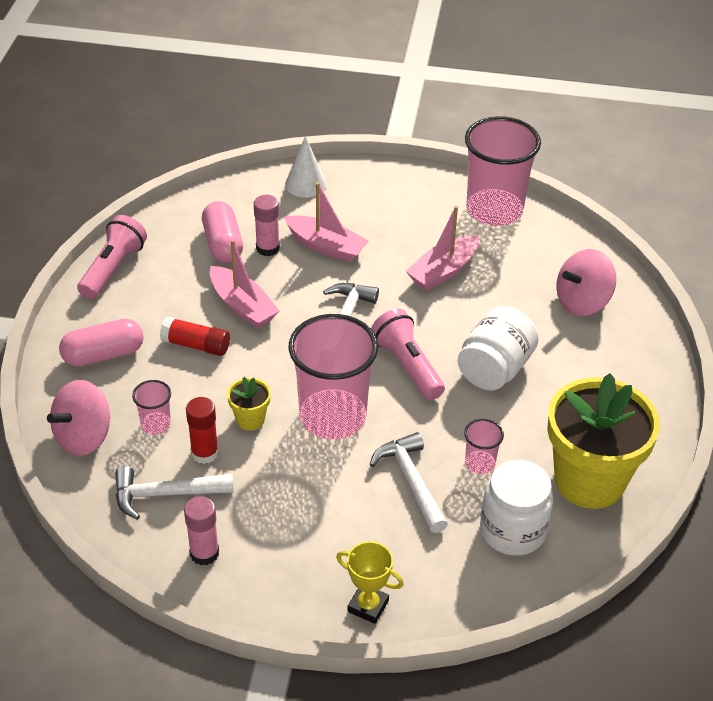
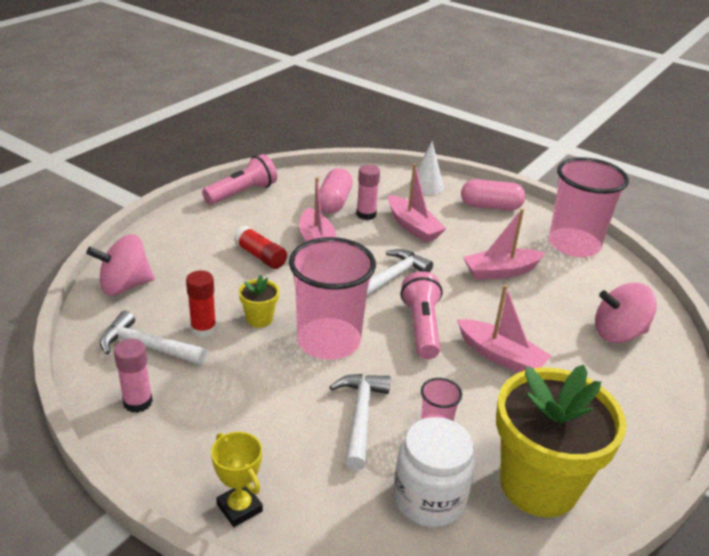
camera: 25 degrees right, 10 degrees down
pink capsule [59,319,144,367] -> pink capsule moved to [461,179,525,210]
pink cup [132,380,171,435] -> none
white jar [458,306,539,390] -> pink boat [457,285,552,373]

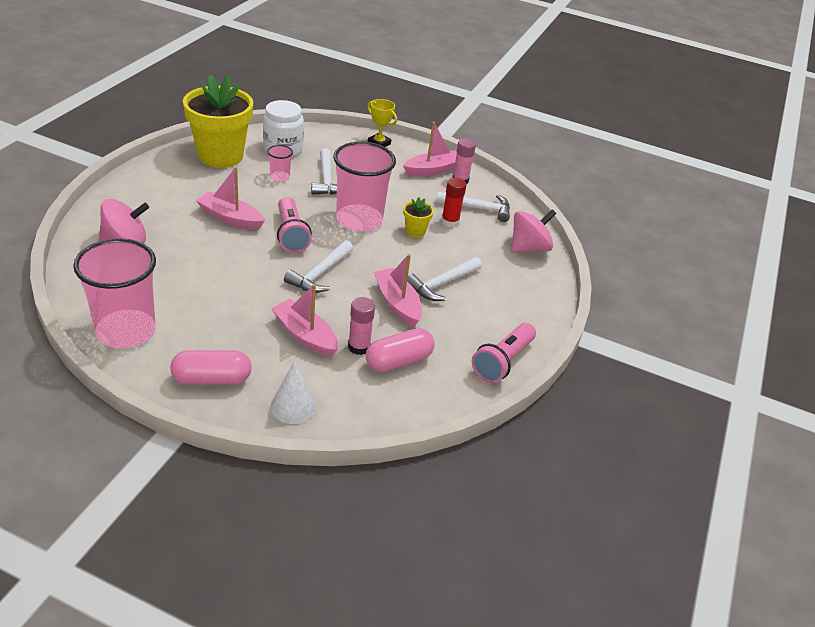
camera: 165 degrees right, 5 degrees up
red glue stick [234,226,287,269] -> white hammer [407,257,482,301]
pink capsule [319,168,353,214] -> pink capsule turned 60 degrees clockwise [366,328,435,372]
pink boat [463,208,545,280] -> pink boat moved to [403,122,457,176]

